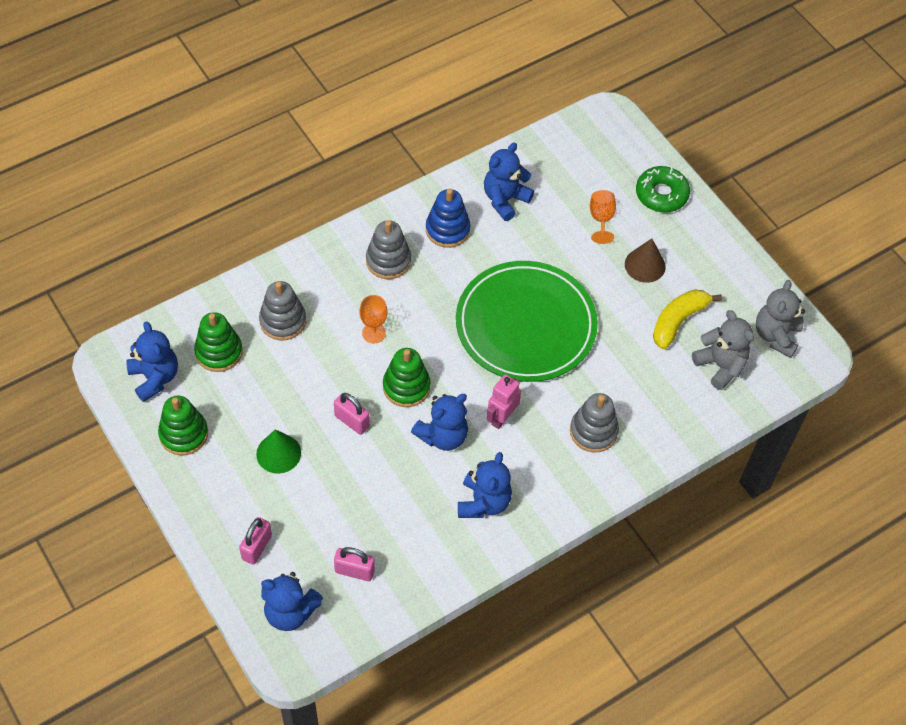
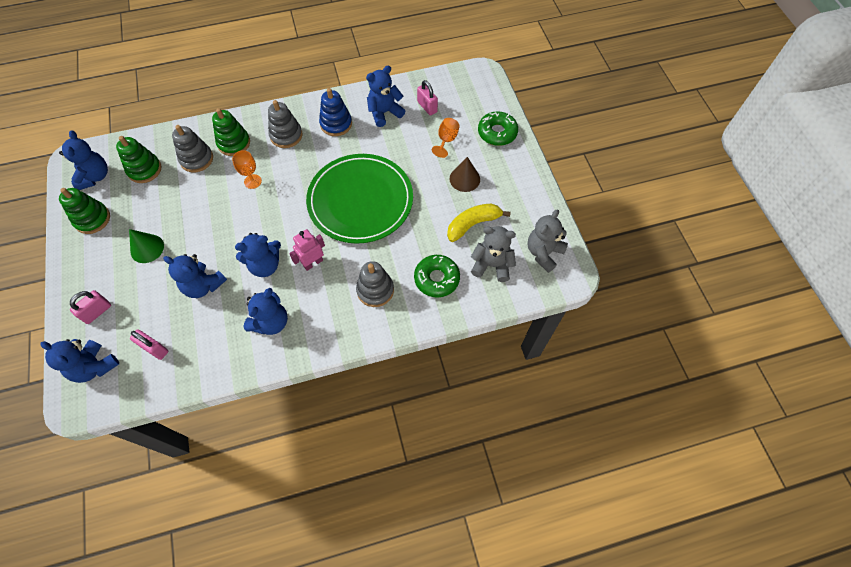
camera: 20 degrees right, 5 degrees up
pink padlock [334,393,370,435] -> pink padlock moved to [417,80,438,116]
green stacking toy [383,348,431,407] -> green stacking toy moved to [212,108,250,156]
grey teddy bear [692,310,754,390] -> grey teddy bear turned 60 degrees counterclockwise [471,226,516,282]
none -> blue teddy bear [163,254,227,298]
none -> green donut [414,255,460,298]

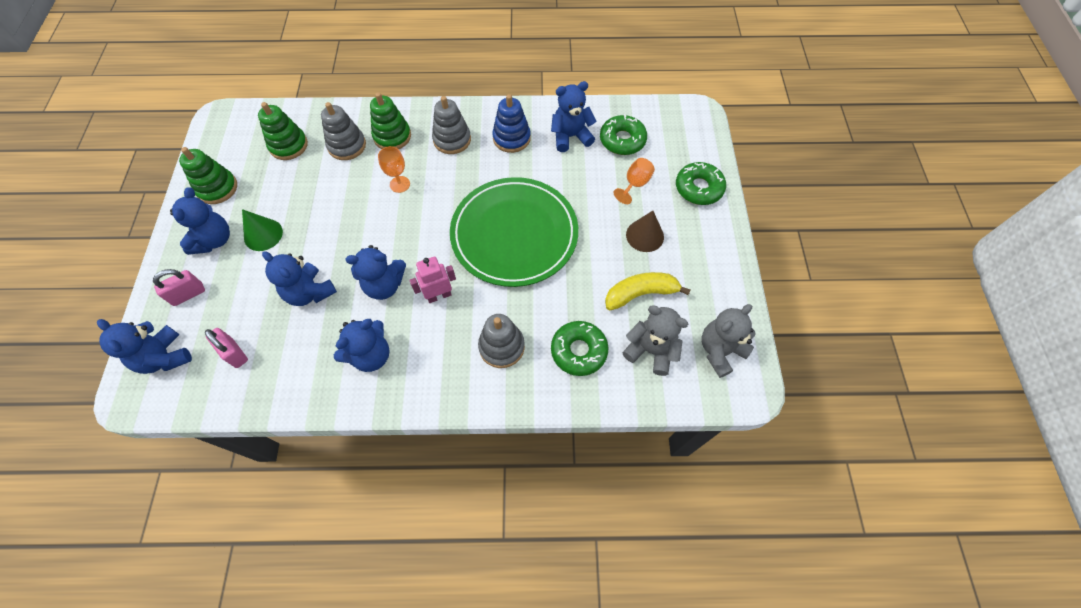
camera: 15 degrees right, 0 degrees up
blue teddy bear [59,130,108,190] -> blue teddy bear moved to [170,187,230,255]
pink padlock [417,80,438,116] -> green donut [600,114,647,155]

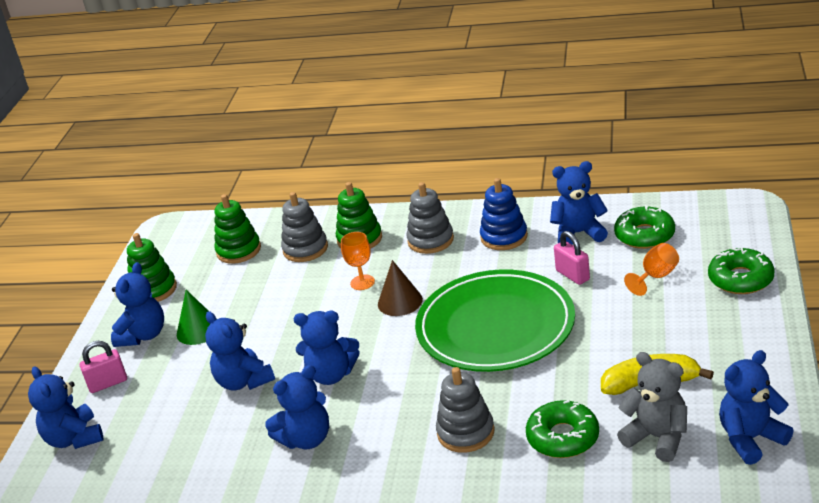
camera: 15 degrees right, 30 degrees down
pink padlock [205,328,248,368] -> pink padlock moved to [554,231,590,285]
pink robot [409,256,456,303] -> none
brown cone [626,211,664,252] -> brown cone moved to [378,260,423,316]
grey teddy bear [701,304,756,378] -> blue teddy bear [719,350,793,465]

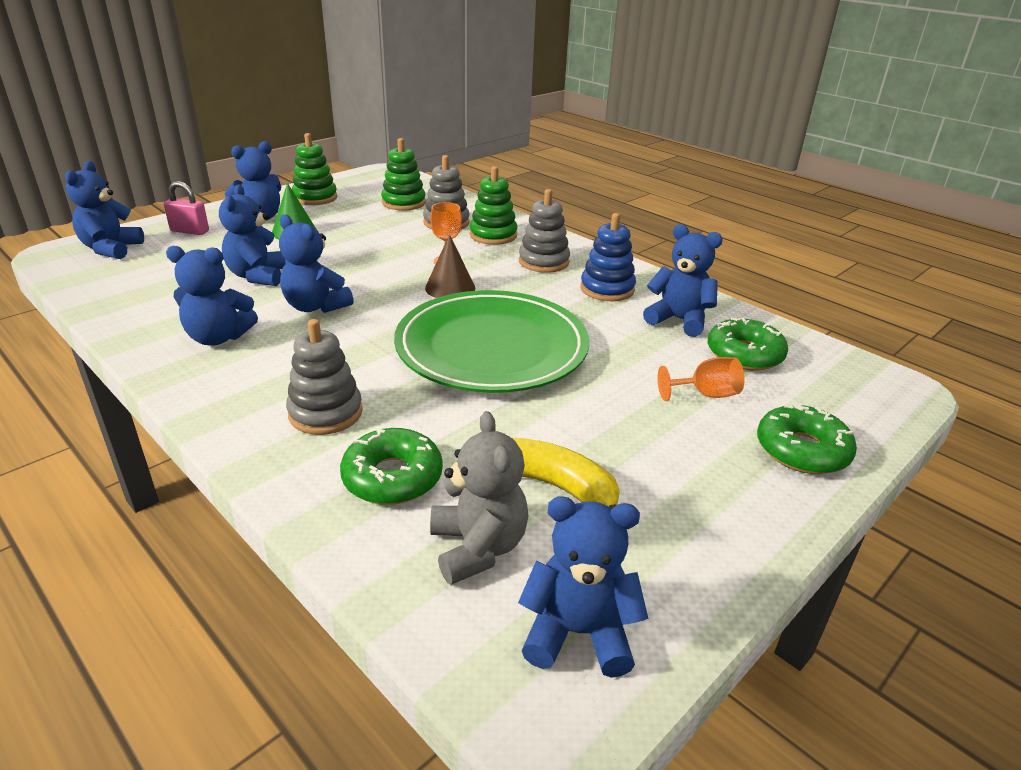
camera: 30 degrees right, 0 degrees up
pink padlock [554,231,590,285] -> none

